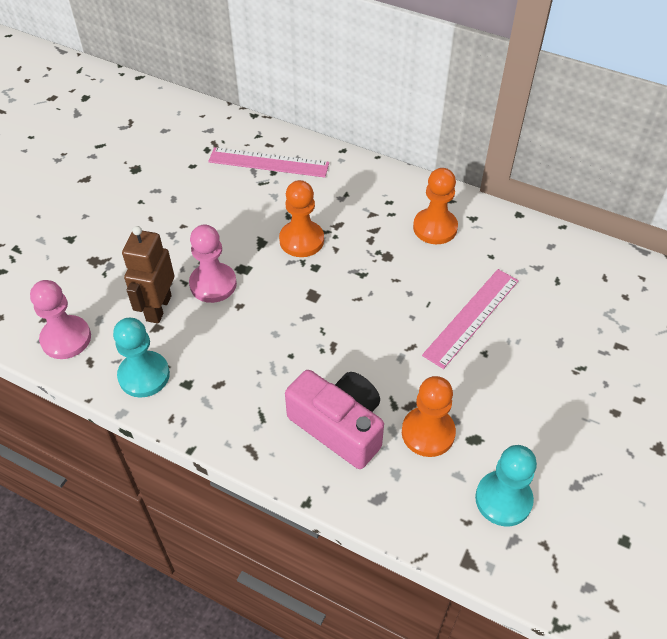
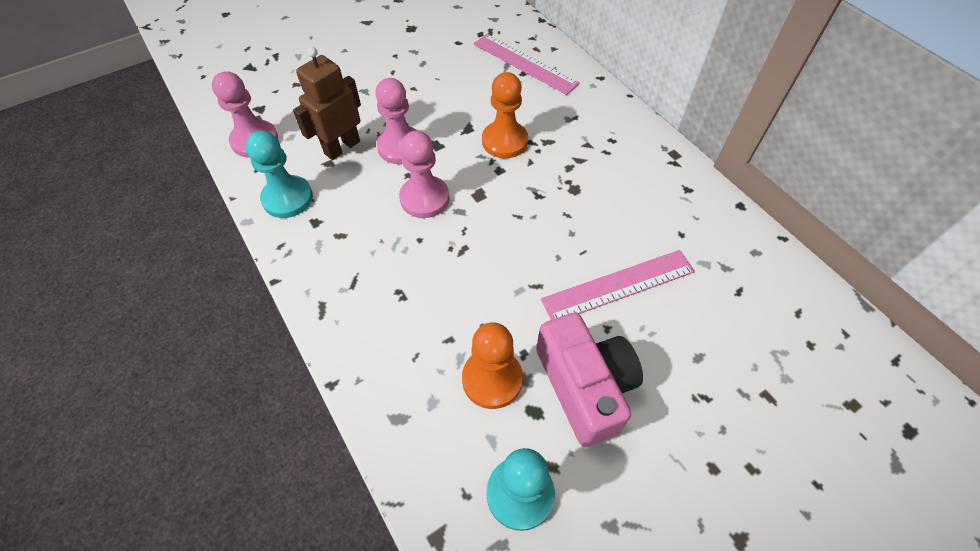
camera: 30 degrees right, 5 degrees up
pink camera [285,370,384,469] -> pink camera moved to [536,313,643,447]
orange pawn [413,168,458,244] -> none
none -> pink pawn [399,131,450,218]

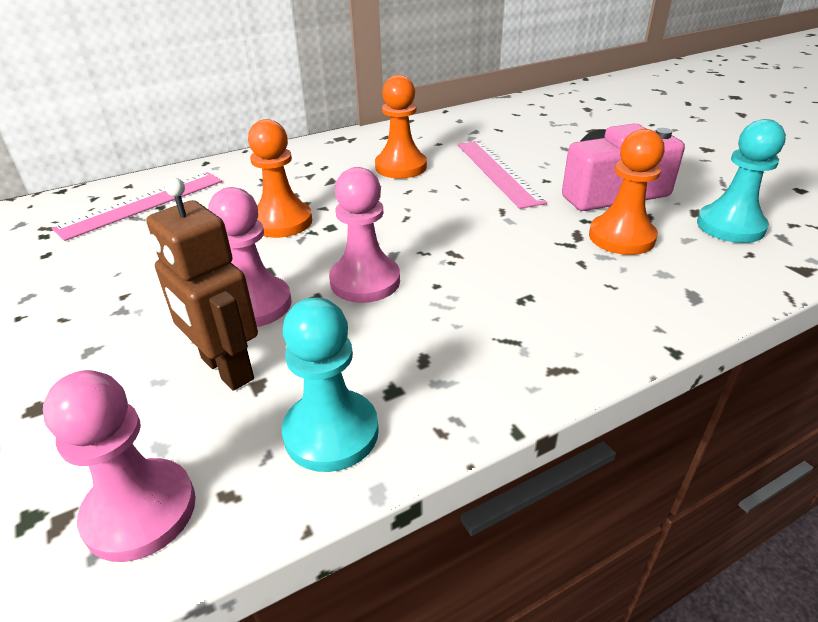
camera: 85 degrees left, 20 degrees down
none -> orange pawn [375,75,427,179]

